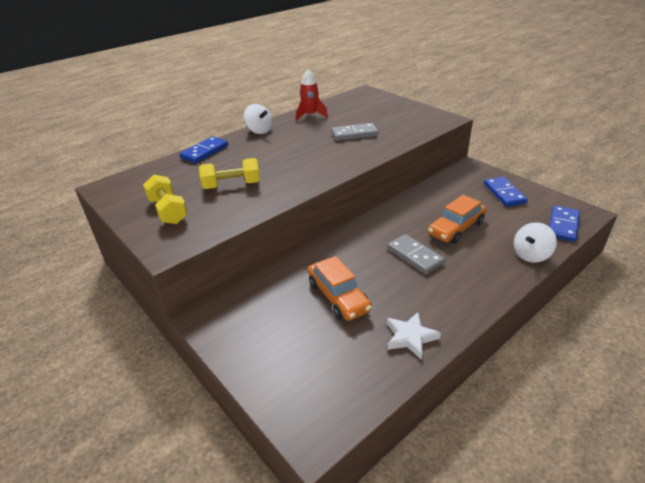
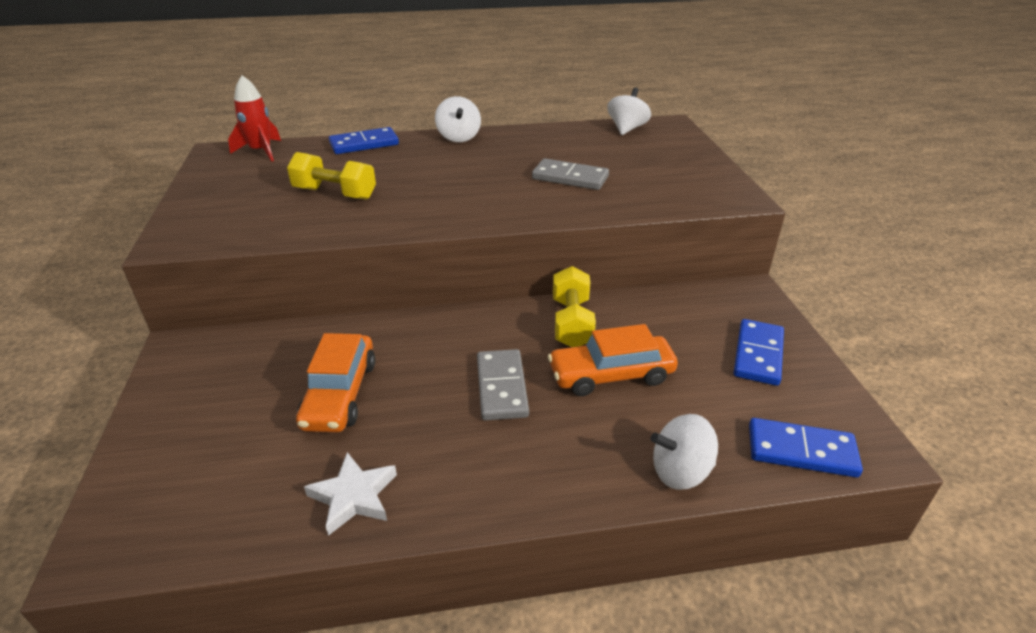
camera: 30 degrees right, 0 degrees up
yellow dumbbell [143,175,188,224] -> yellow dumbbell moved to [553,266,596,347]
red rocket [296,69,328,121] -> red rocket moved to [228,75,281,162]
blue domino [549,205,580,242] -> blue domino turned 45 degrees clockwise [749,418,863,478]
none -> white spinning top [607,88,651,135]

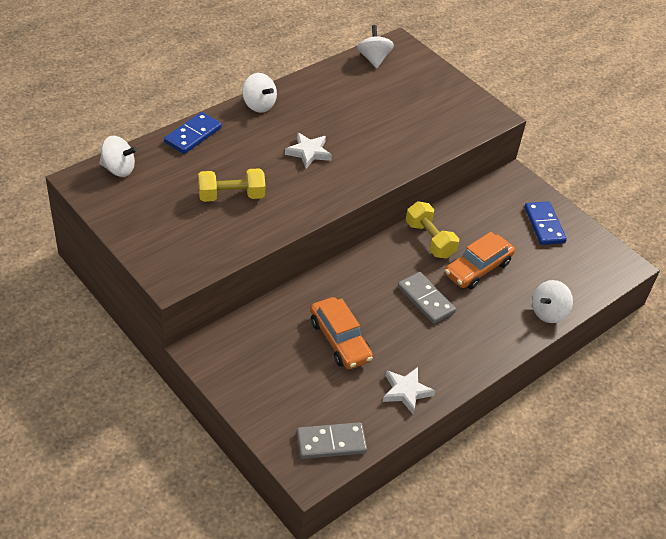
camera: 35 degrees left, 10 degrees up
red rocket [228,75,281,162] -> white spinning top [99,136,138,177]
grey domino [532,158,609,190] -> grey domino moved to [297,422,367,459]
blue domino [749,418,863,478] -> none
none -> white star [285,132,332,168]

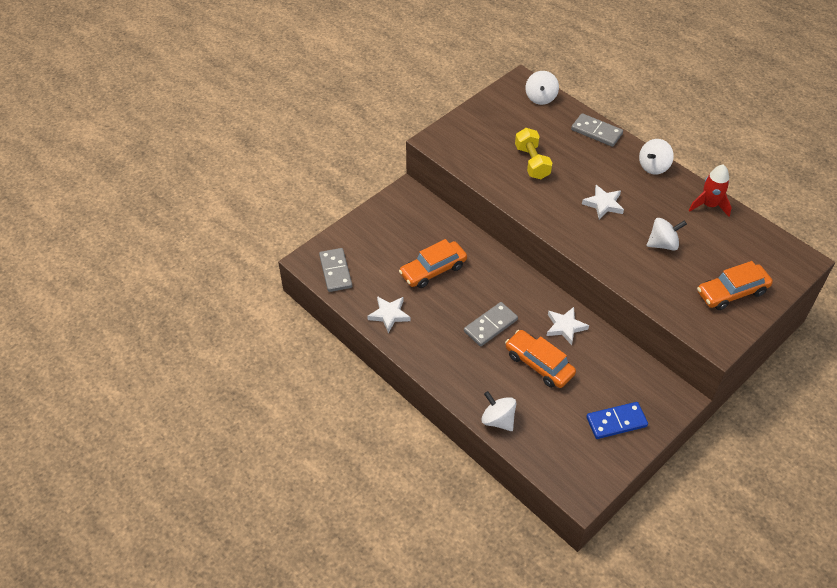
camera: 90 degrees right, 5 degrees up
blue domino [164,112,222,154] -> grey domino [571,113,623,147]
white spinning top [357,25,394,69] -> white spinning top moved to [647,218,687,251]
yellow dumbbell [406,201,459,259] -> white star [547,307,589,345]
none -> red rocket [689,164,732,217]
none -> orange car [697,261,773,310]

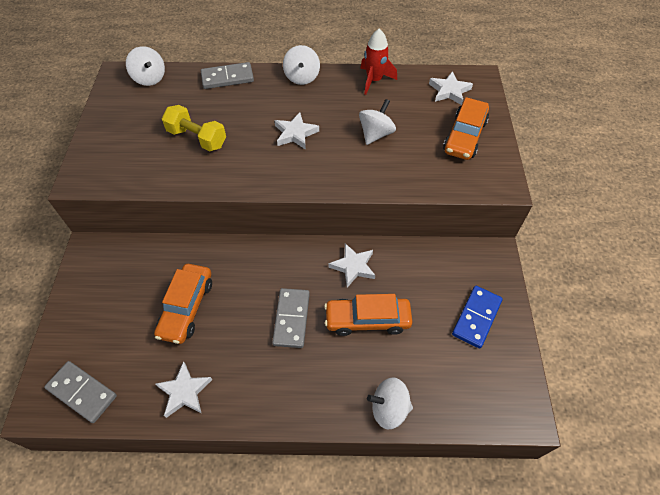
camera: 45 degrees left, 5 degrees up
none -> white star [429,71,473,105]

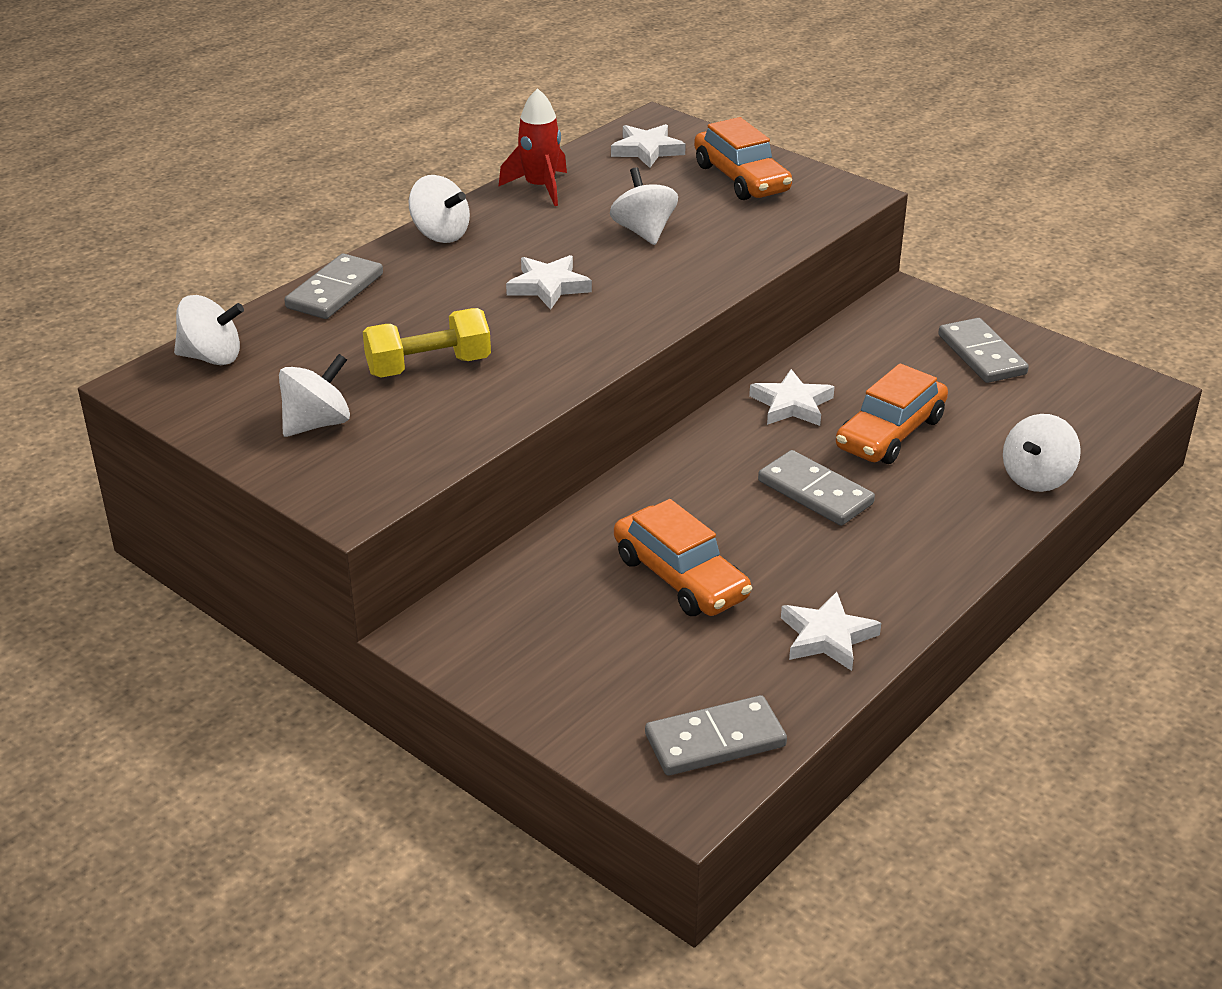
camera: 50 degrees left, 20 degrees down
blue domino [452,286,503,349] -> grey domino [938,318,1029,383]
none -> white spinning top [279,354,350,437]

